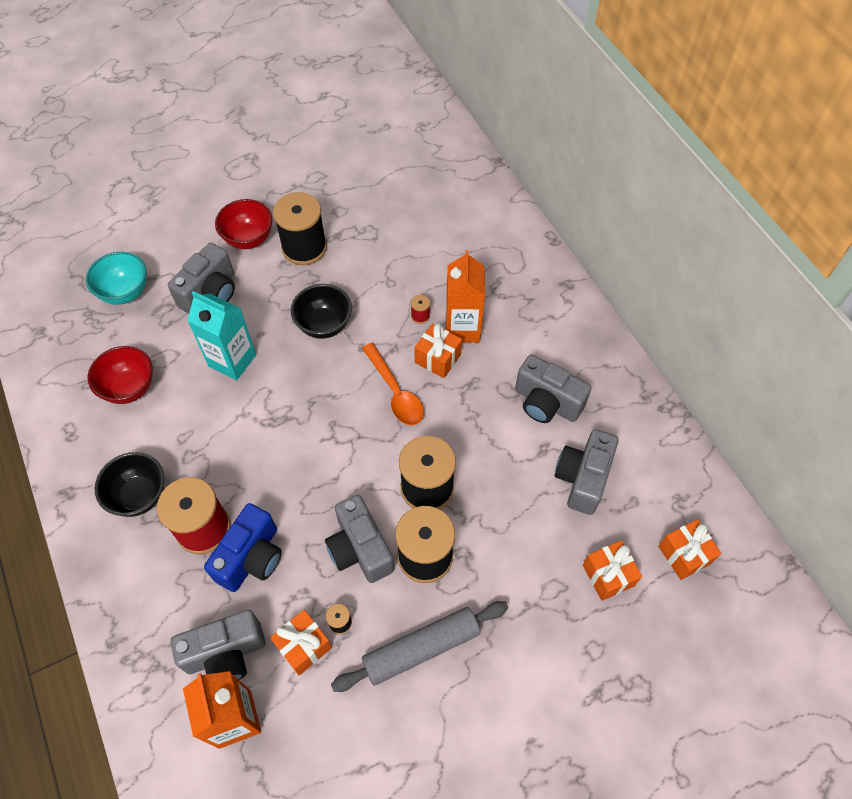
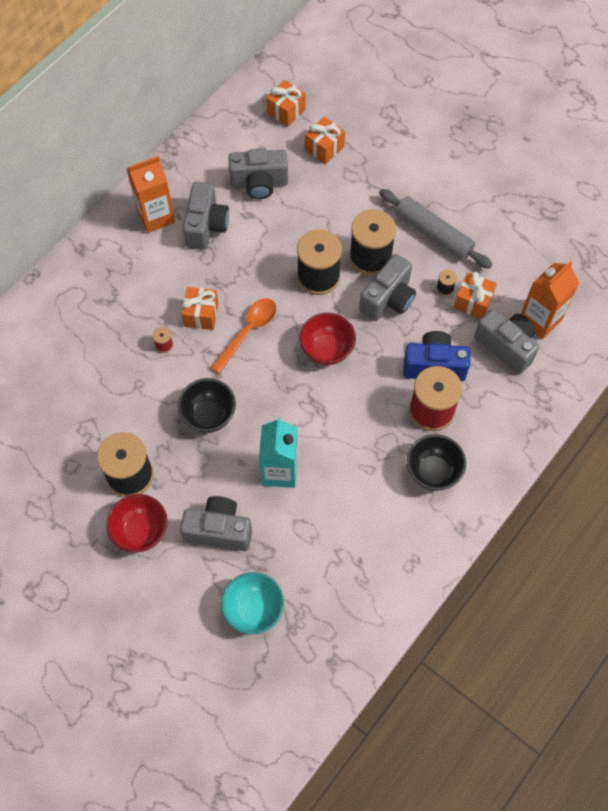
camera: 115 degrees left, 5 degrees up
red bowl [87,346,153,404] -> red bowl moved to [299,313,356,365]
orange carton [446,250,485,342] -> orange carton moved to [126,156,175,233]

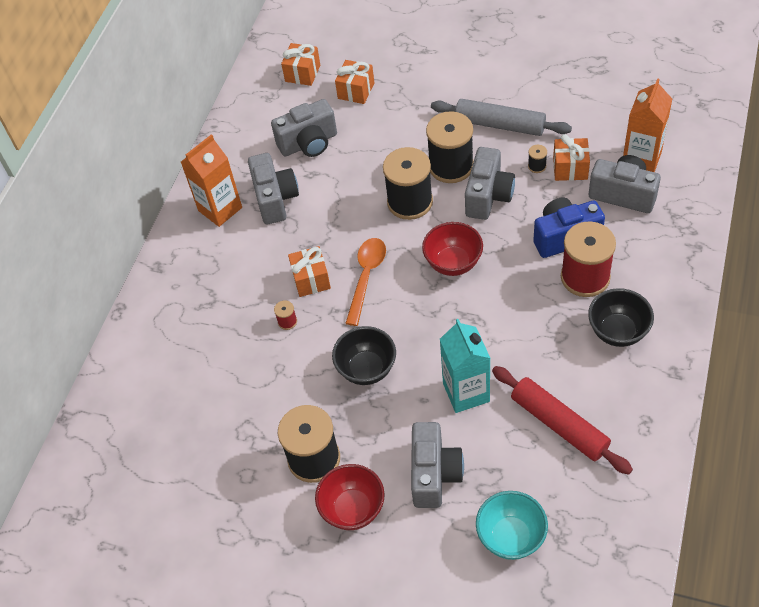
camera: 15 degrees left, 10 degrees down
grey camera [180,496,252,551] -> grey camera turned 105 degrees clockwise [411,422,464,508]
none -> red rolling pin [492,366,633,475]

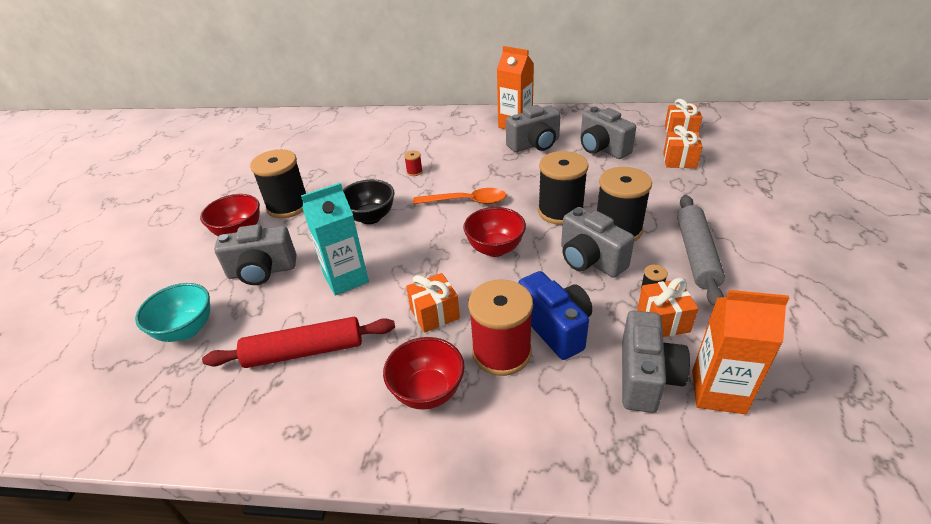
camera: 75 degrees right, 15 degrees down
orange gift [288,246,331,297] -> orange gift moved to [406,273,460,333]
grey camera [465,147,515,220] -> grey camera turned 45 degrees clockwise [561,207,635,278]
red rolling pin [492,366,633,475] -> red rolling pin turned 45 degrees clockwise [202,317,395,368]
black bowl [588,288,654,347] -> red bowl [383,337,465,410]

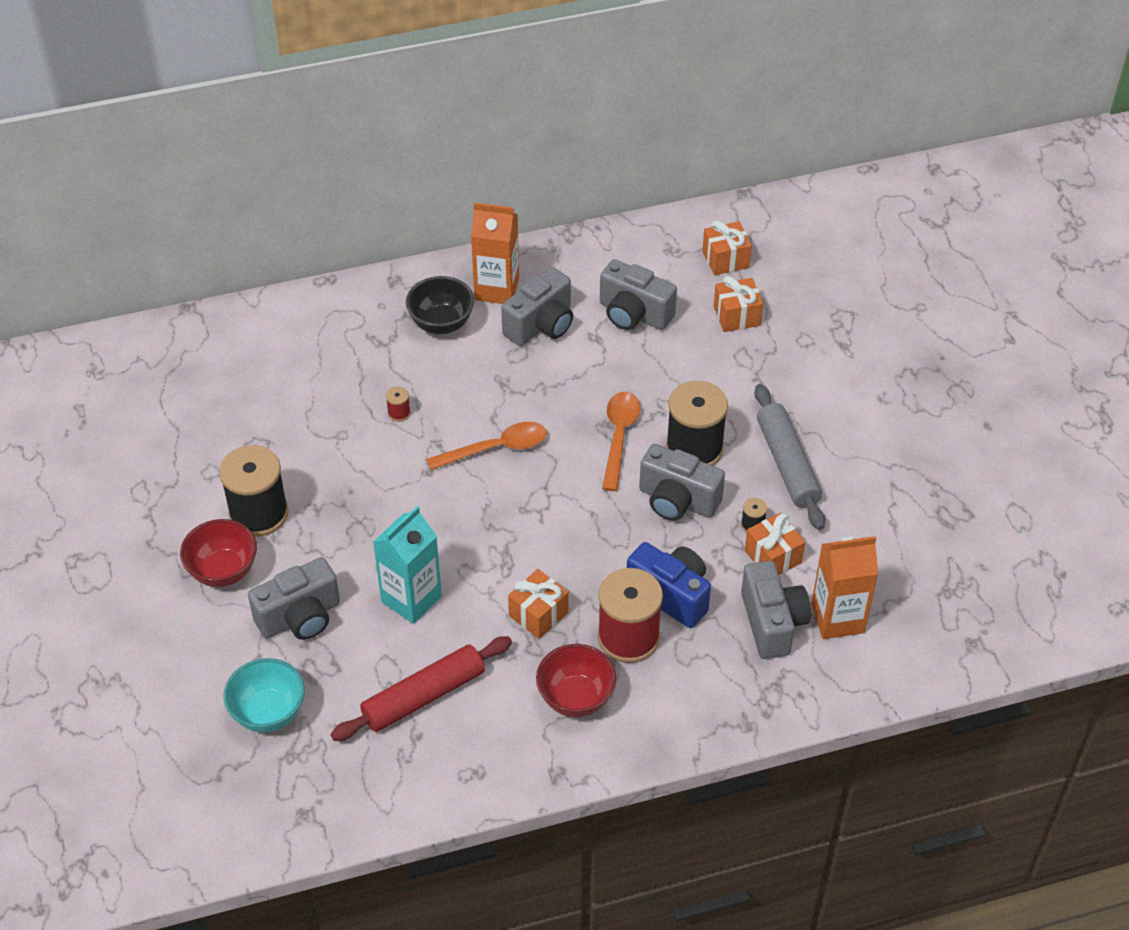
camera: 25 degrees left, 10 degrees up
black bowl [343,179,395,224] -> black bowl moved to [406,276,474,334]
red bowl [463,207,526,257] -> none
black spool [538,151,588,225] -> orange spoon [602,392,640,491]

